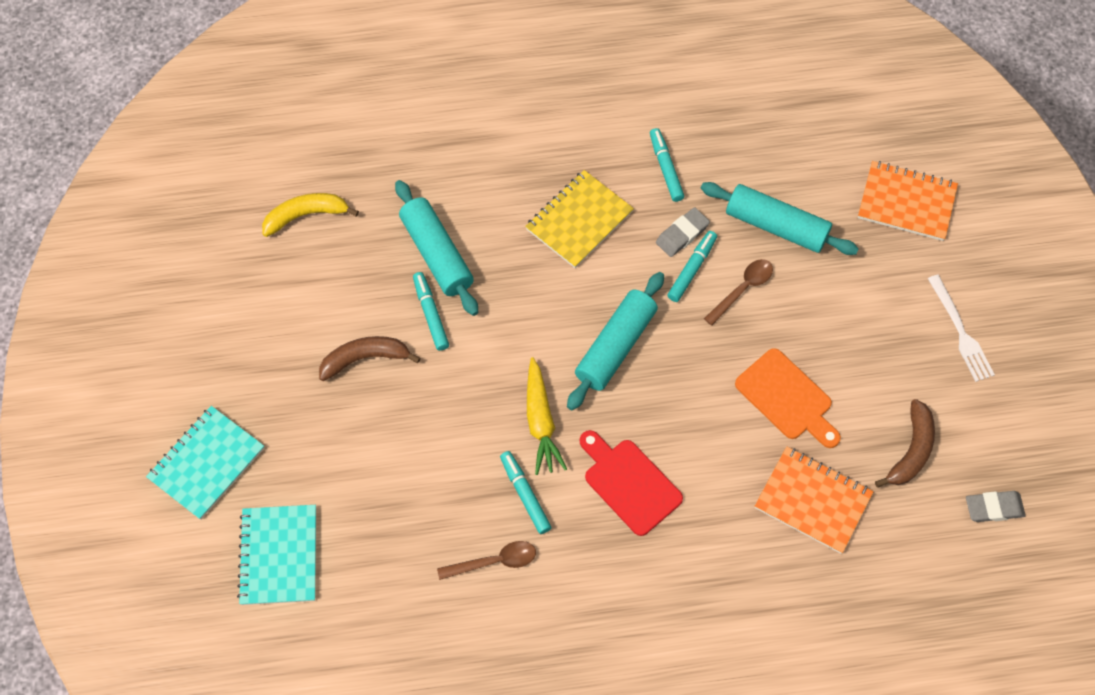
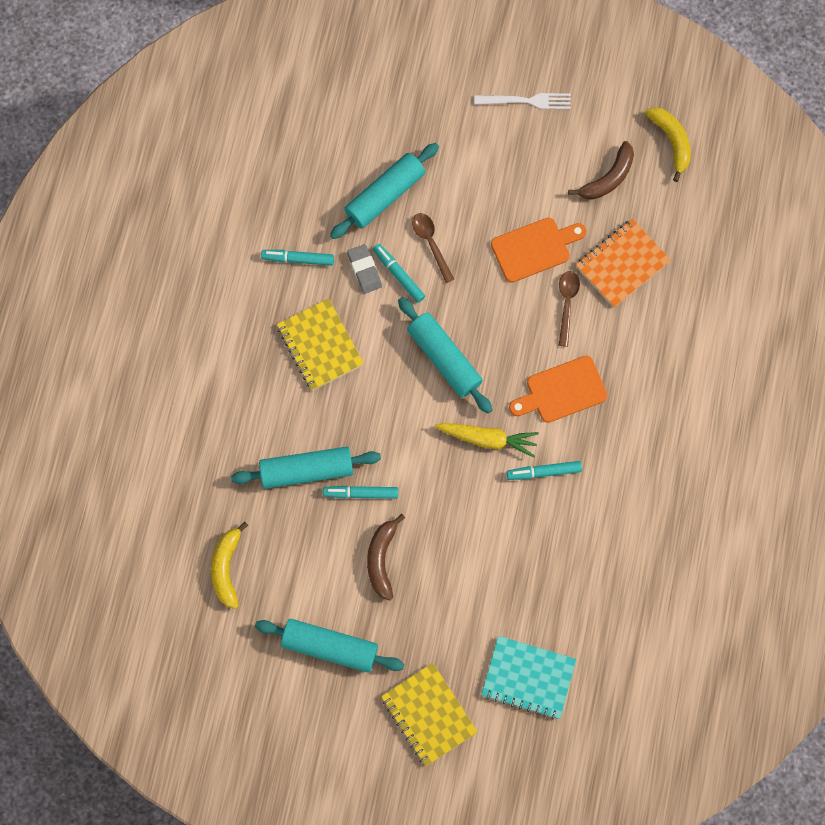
camera: 70 degrees left, 10 degrees up
turquoise notebook [146,406,264,520] -> yellow notebook [381,663,478,767]
brown spoon [437,541,536,580] -> brown spoon moved to [559,271,580,347]
red cutting board [580,430,683,536] -> orange cutting board [509,356,607,423]
orange notebook [858,161,958,241] -> none
brown banana [875,399,935,488] -> brown banana turned 90 degrees clockwise [568,141,634,199]
grey eraser [966,491,1026,522] -> yellow banana [645,107,691,182]
none -> turquoise rolling pin [255,619,404,673]

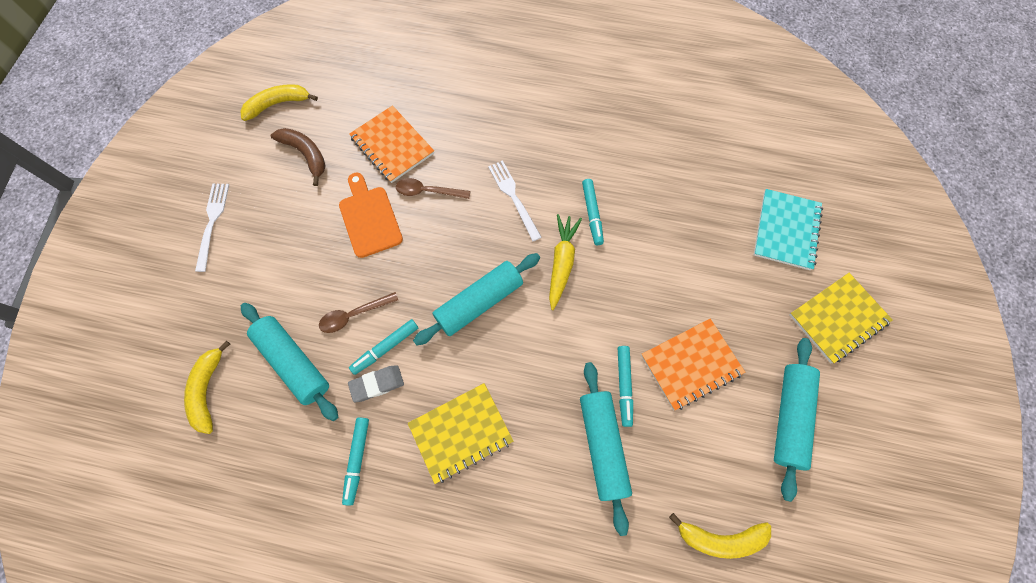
camera: 90 degrees left, 5 degrees down
brown banana [367,514,405,601] -> orange notebook [641,319,745,410]
orange cutting board [509,356,607,423] -> white fork [488,160,542,242]
none -> yellow banana [184,341,230,434]

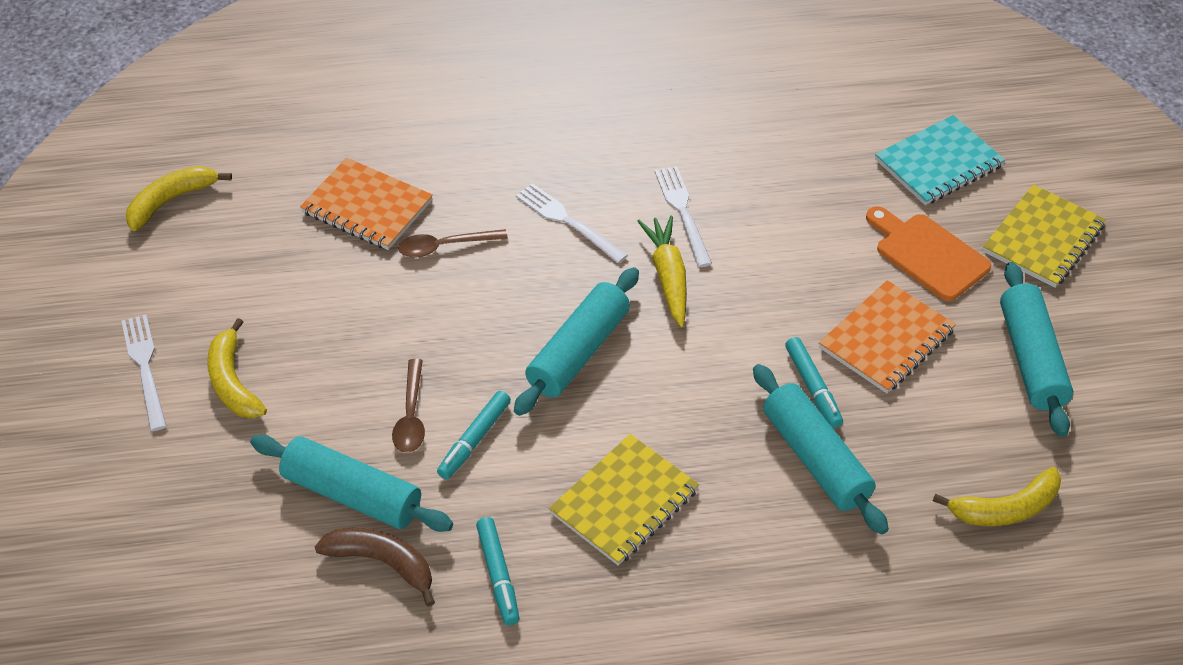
camera: 20 degrees left, 20 degrees down
yellow banana [184,341,230,434] -> yellow banana moved to [207,318,267,419]
brown banana [271,128,325,186] -> brown banana moved to [315,528,435,607]
brown spoon [319,292,398,333] -> brown spoon turned 45 degrees counterclockwise [392,359,425,453]
orange cutting board [339,173,403,258] -> orange cutting board moved to [866,206,991,301]
grey eraser [348,365,404,402] -> none
turquoise marker [582,179,604,245] -> white fork [655,166,712,267]
turquoise notebook [754,189,823,270] -> turquoise notebook turned 60 degrees clockwise [875,115,1005,205]

